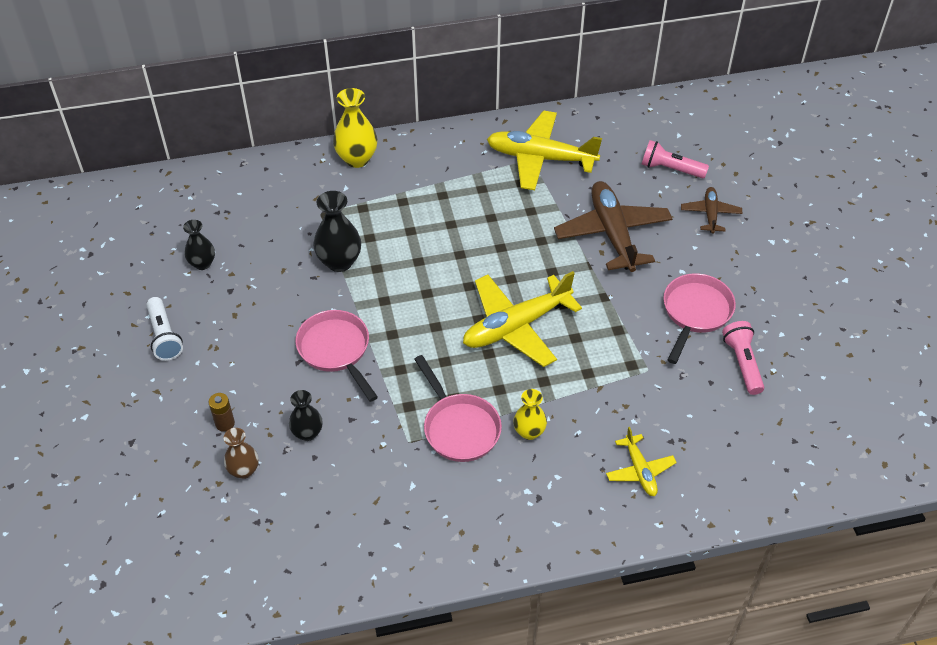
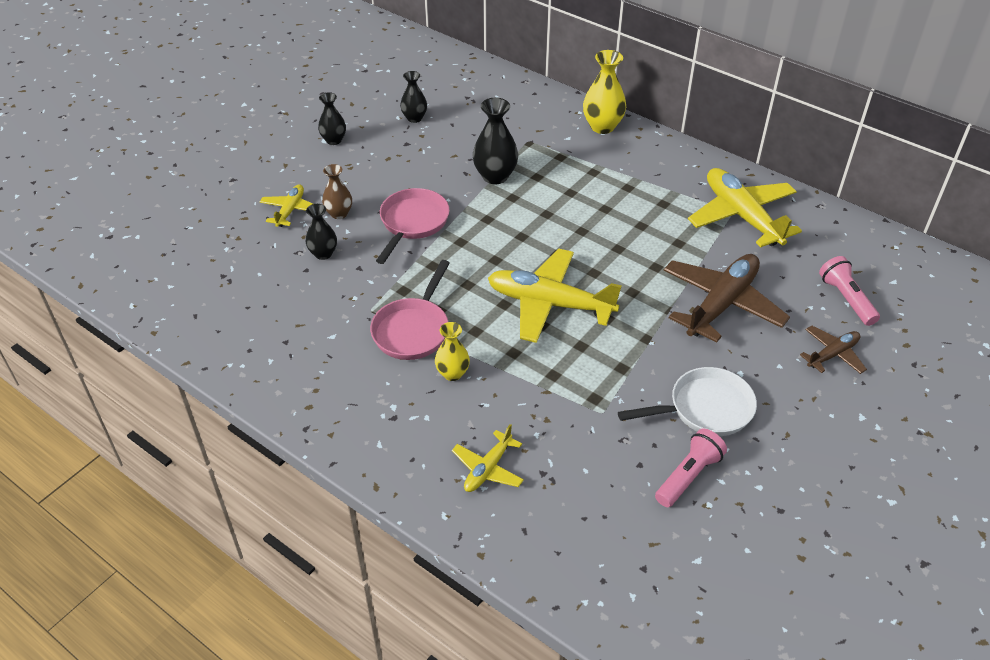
camera: 50 degrees right, 5 degrees down
white flashlight [146,297,183,361] -> black vase [318,92,346,145]
brown battery [209,393,235,432] -> yellow plane [260,184,313,227]
brown vase [224,428,259,479] -> brown vase moved to [322,164,352,219]
pink pan [663,273,736,364] -> white pan [618,367,757,436]

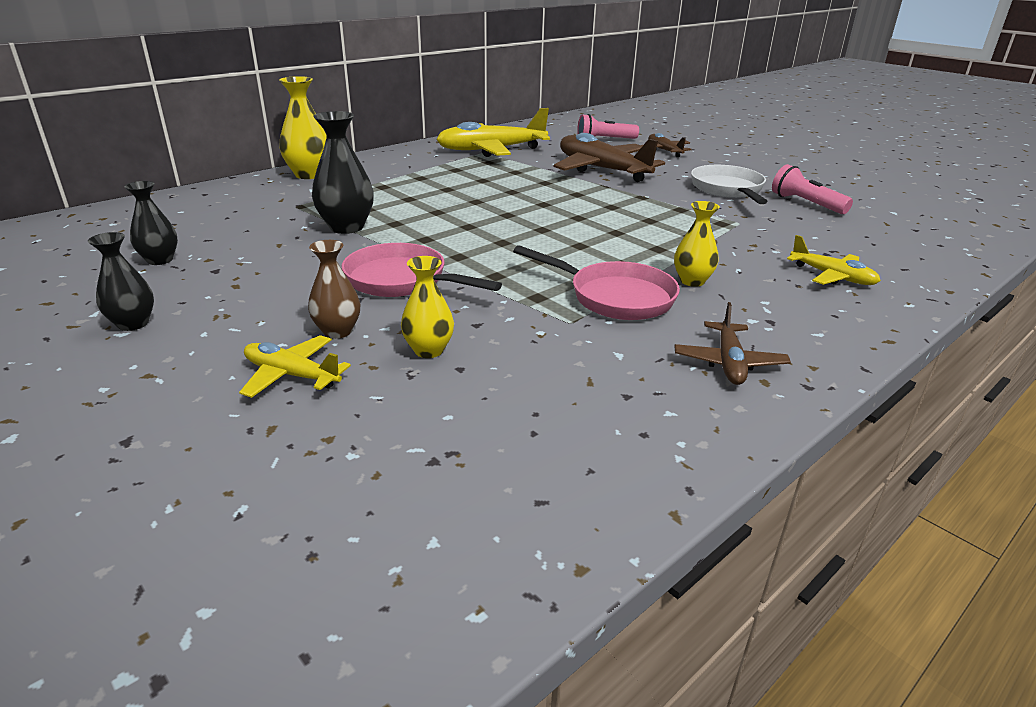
camera: 80 degrees left, 15 degrees down
black vase [306,204,337,260] -> yellow vase [401,256,454,358]
yellow plane [488,249,622,343] -> none
none -> brown plane [674,302,791,385]

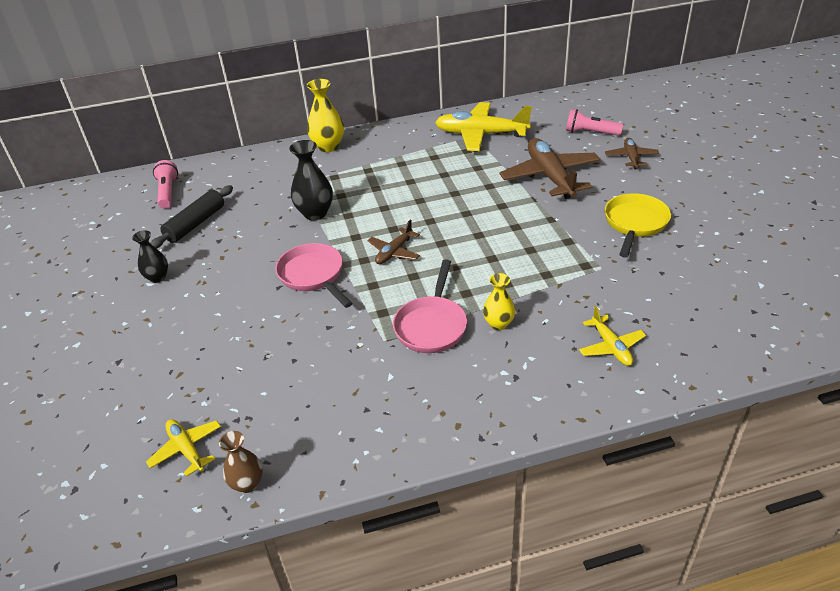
camera: 30 degrees right, 10 degrees up
black vase [124,181,178,265] -> black rolling pin [150,185,233,248]
yellow plane [239,335,351,398] -> yellow plane moved to [146,419,221,477]
brown vase [308,240,360,339] -> brown vase moved to [219,431,263,493]
yellow vase [401,256,454,358] -> none
pink pan [513,245,680,320] -> pink pan turned 45 degrees clockwise [393,259,467,353]
brown plane [674,302,791,385] -> brown plane moved to [367,220,420,264]
white pan [691,165,768,204] -> yellow pan [605,193,671,258]
pink flashlight [772,164,853,214] -> pink flashlight moved to [153,160,178,209]

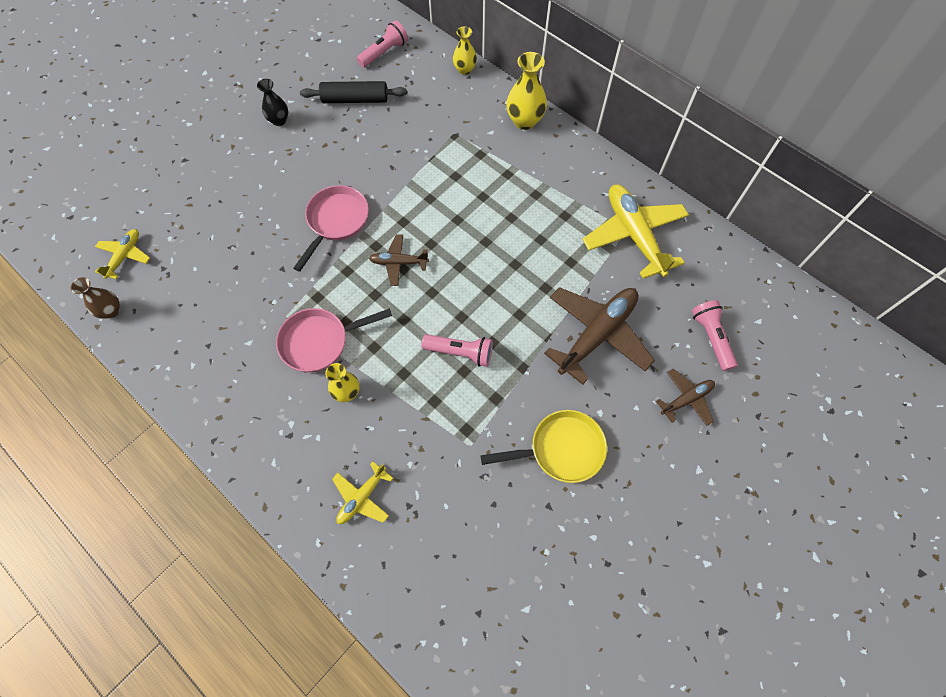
camera: 55 degrees right, 25 degrees up
black vase [289,140,333,220] -> none
none -> pink flashlight [421,334,493,367]
none -> yellow vase [453,26,477,75]

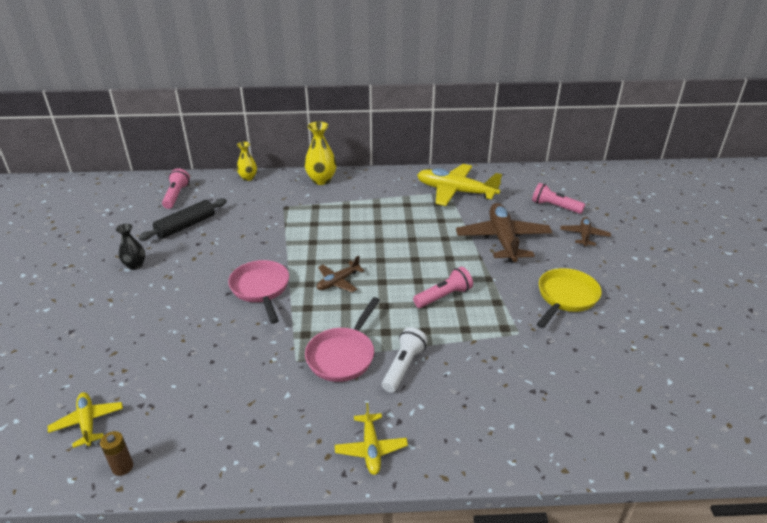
camera: 45 degrees left, 30 degrees down
brown vase [71,277,120,319] -> brown battery [100,431,133,476]
yellow vase [325,363,360,402] -> white flashlight [382,327,428,393]
yellow plane [332,462,393,524] -> yellow plane moved to [335,403,408,475]

